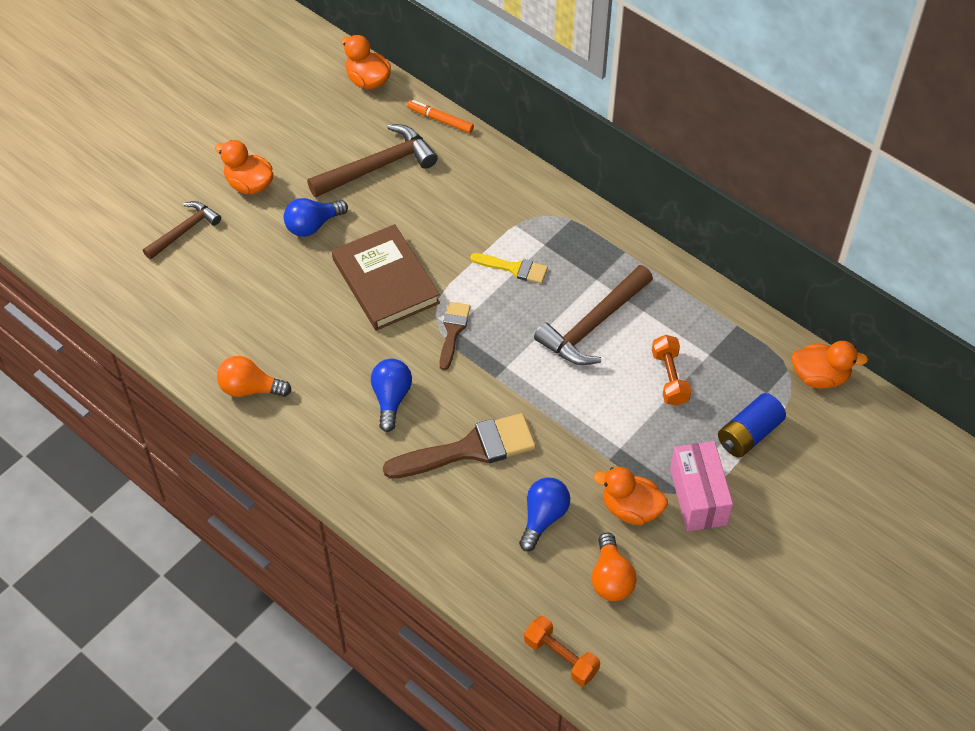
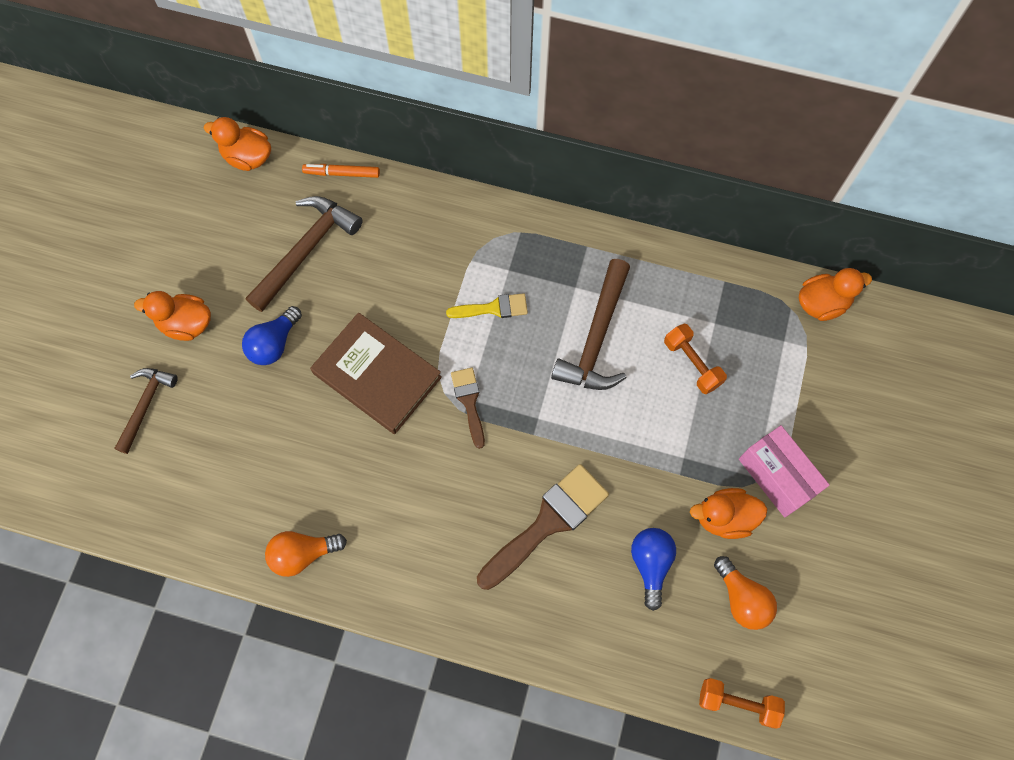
camera: 25 degrees left, 15 degrees up
blue light bulb [371,359,412,432] -> none
blue battery [718,393,786,458] -> none

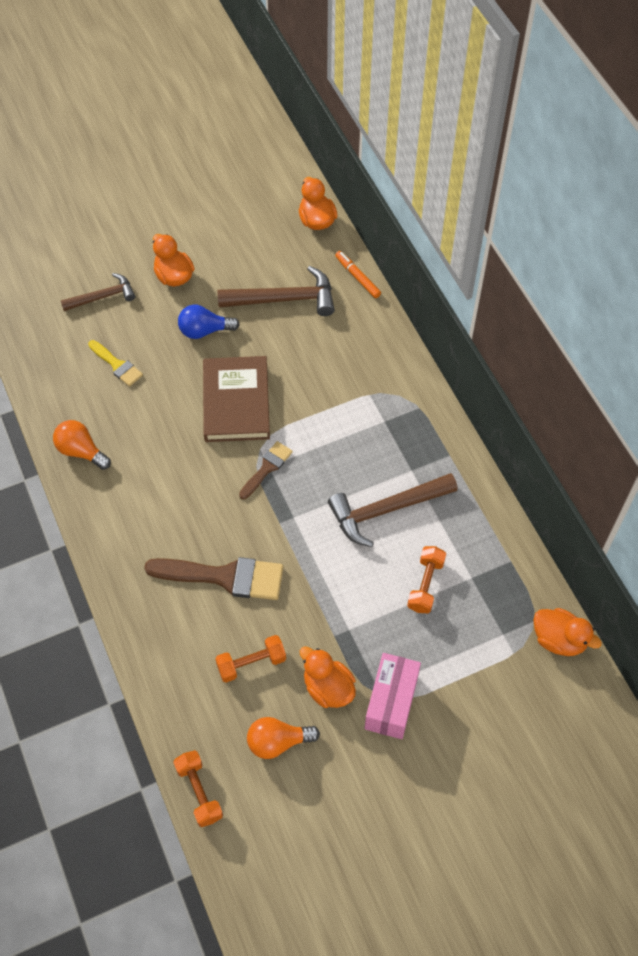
camera: 50 degrees right, 10 degrees down
yellow brush [446,293,528,318] -> yellow brush moved to [88,340,143,387]
blue light bulb [631,528,676,611] -> orange dumbbell [215,635,286,683]
orange light bulb [714,556,777,630] -> orange light bulb turned 60 degrees clockwise [247,717,320,759]

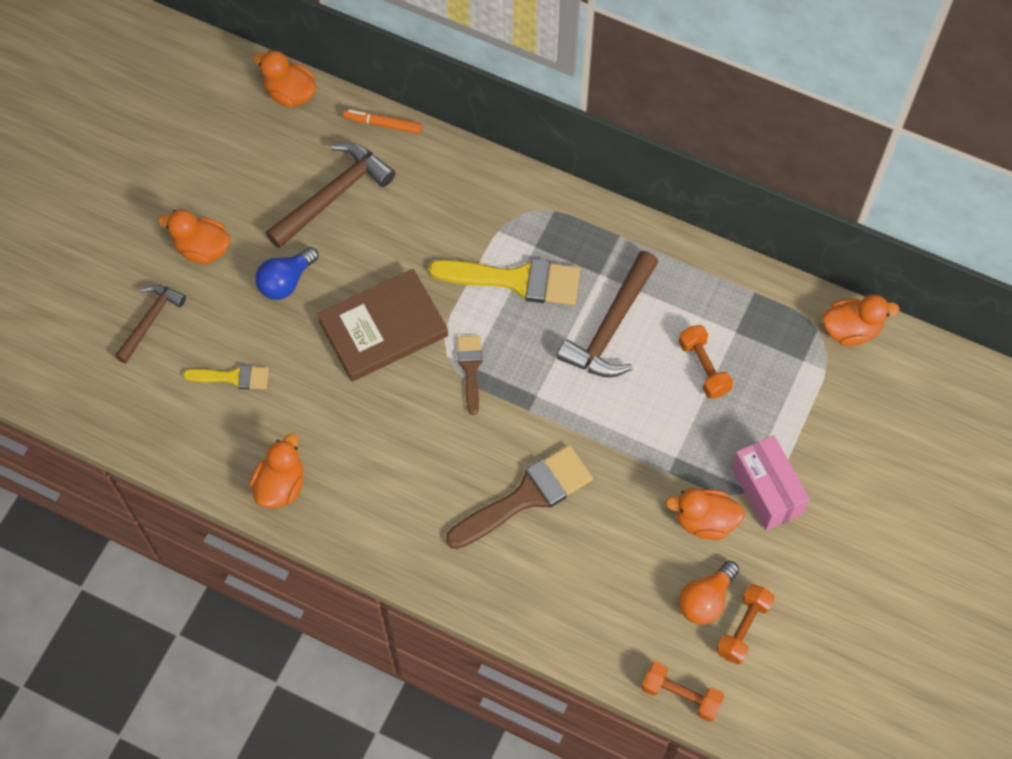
camera: 40 degrees left, 5 degrees up
orange light bulb [53,420,111,470] -> orange duck [249,433,304,508]
brown book [203,356,270,442] -> brown book turned 75 degrees counterclockwise [317,269,448,382]
orange dumbbell [215,635,286,683] -> orange dumbbell moved to [716,584,775,665]
none -> yellow brush [429,259,580,305]

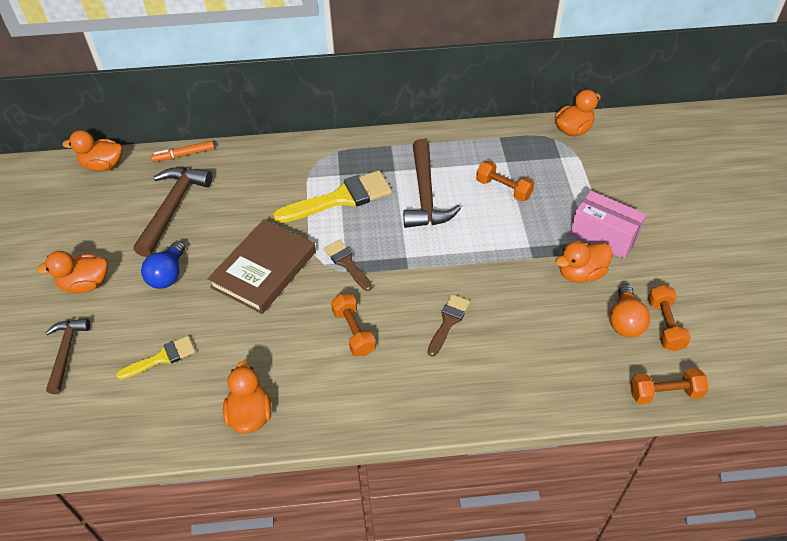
camera: 30 degrees left, 15 degrees down
brown brush [446,445,593,549] -> brown brush [428,294,470,357], size x0.55
none -> orange dumbbell [331,294,376,356]

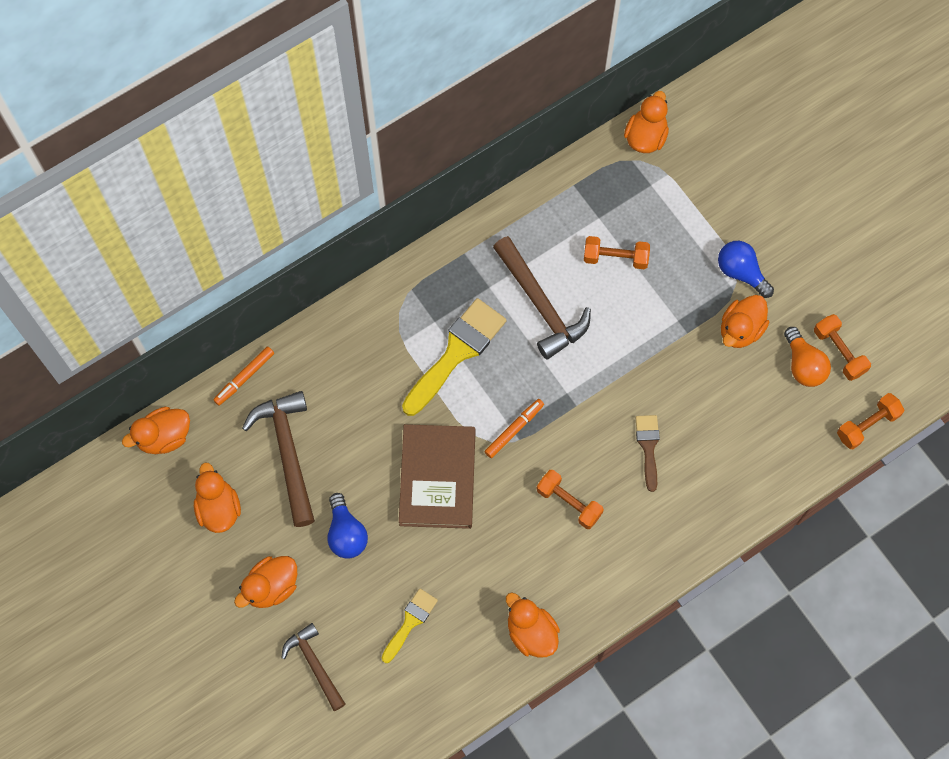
camera: 30 degrees left, 20 degrees up
brown brush [324,240,372,291] -> orange marker [484,399,544,458]
pink box [570,191,646,259] -> blue light bulb [718,241,774,298]
none -> orange duck [194,463,241,533]

